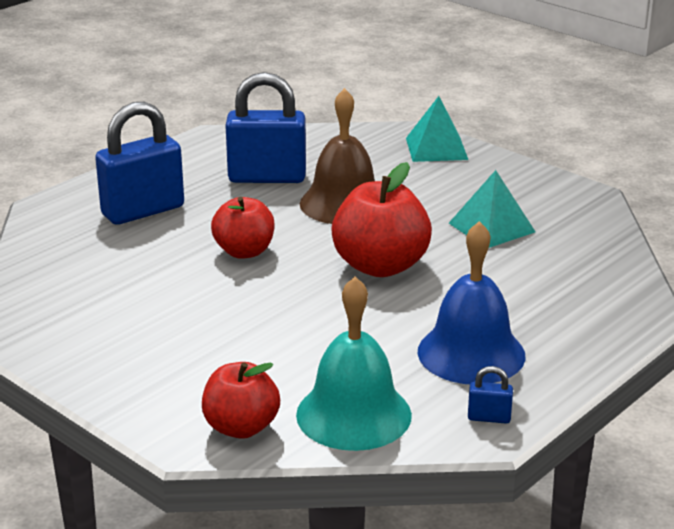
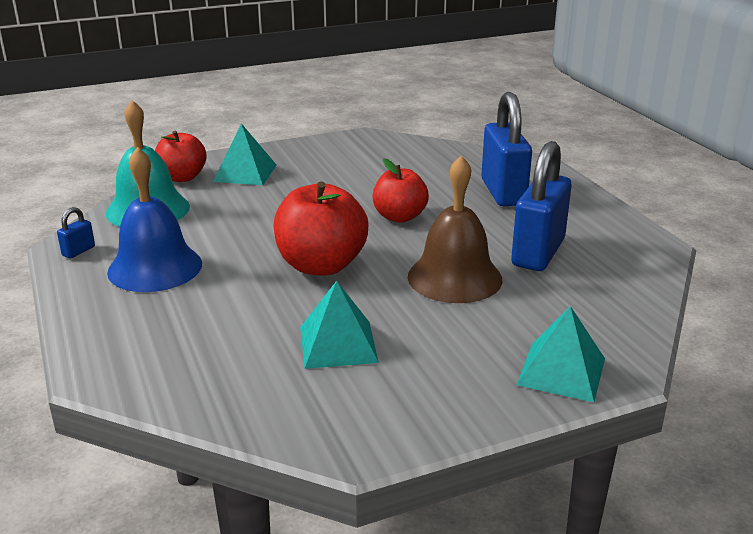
camera: 115 degrees right, 0 degrees up
none -> turquoise pyramid [213,123,277,185]

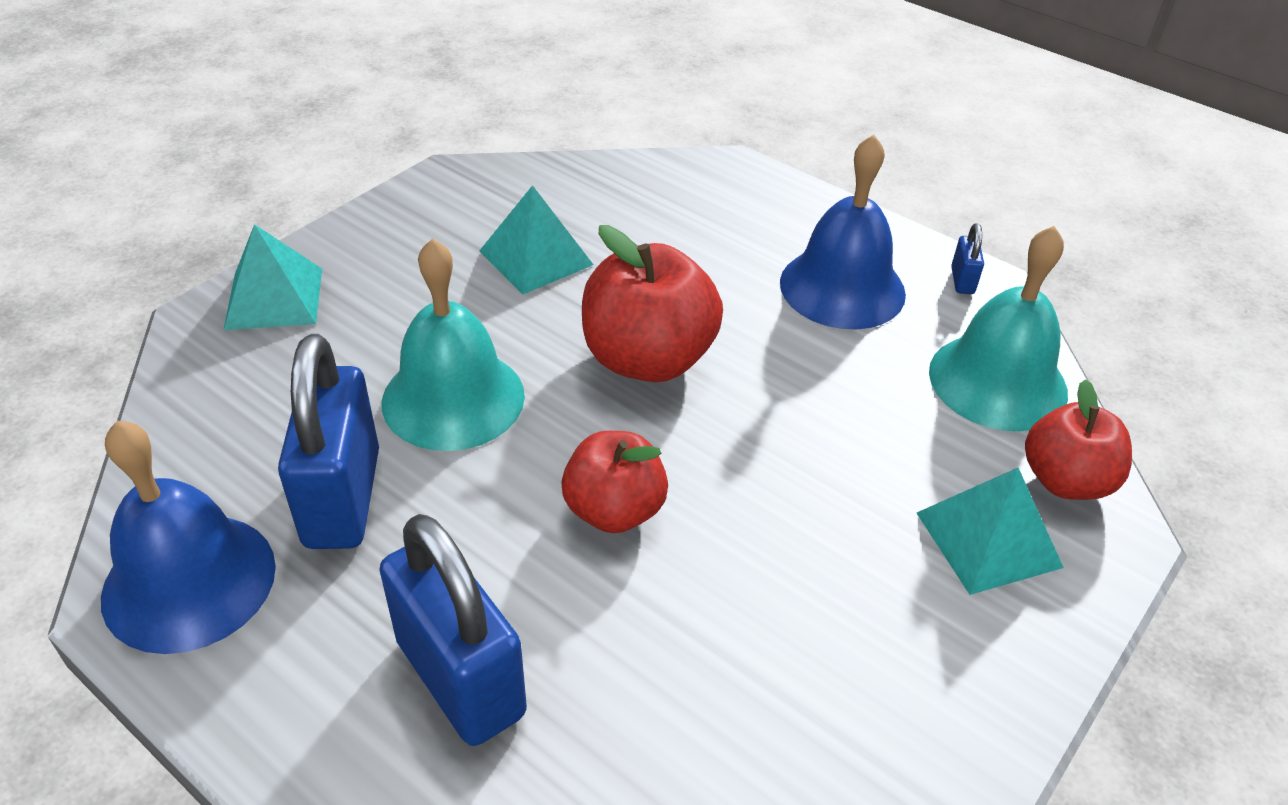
camera: 150 degrees right, 15 degrees up
brown bell [408,155,502,303] -> turquoise bell [382,238,525,451]
none -> blue bell [101,421,276,654]

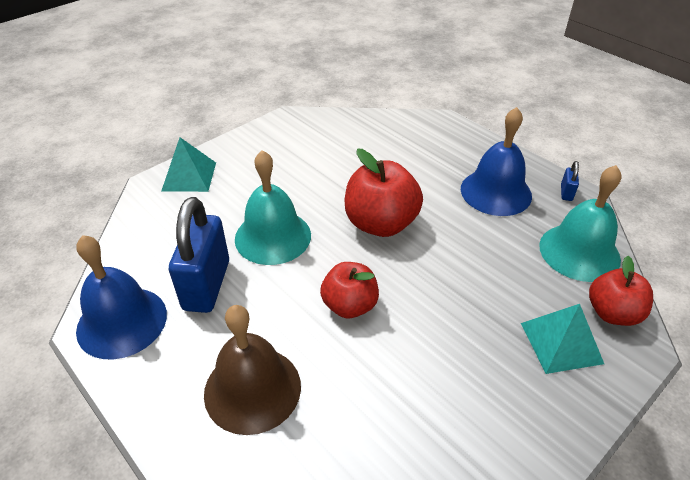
camera: 10 degrees right, 0 degrees up
blue padlock [379,514,527,746] -> brown bell [204,305,301,435]
turquoise pyramid [479,185,594,295] -> none

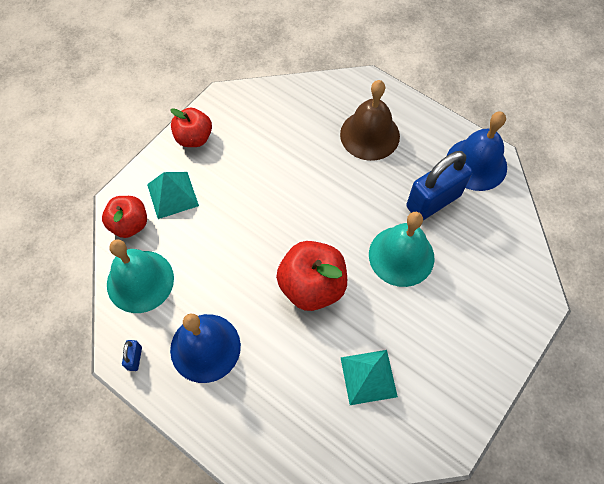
camera: 170 degrees right, 20 degrees up
turquoise pyramid [161,137,216,192] -> turquoise pyramid moved to [340,350,398,405]
blue padlock [169,197,229,313] -> blue padlock turned 60 degrees clockwise [406,151,472,220]
red apple [320,262,379,318] -> red apple moved to [170,108,212,147]

